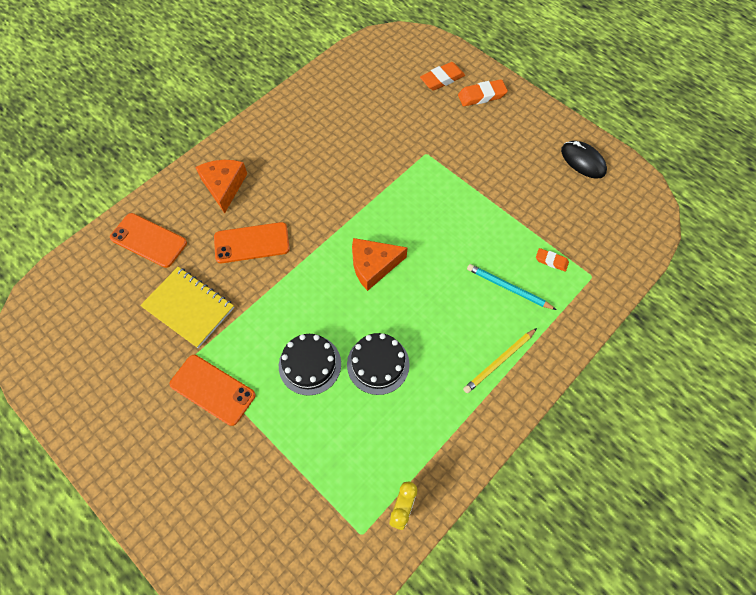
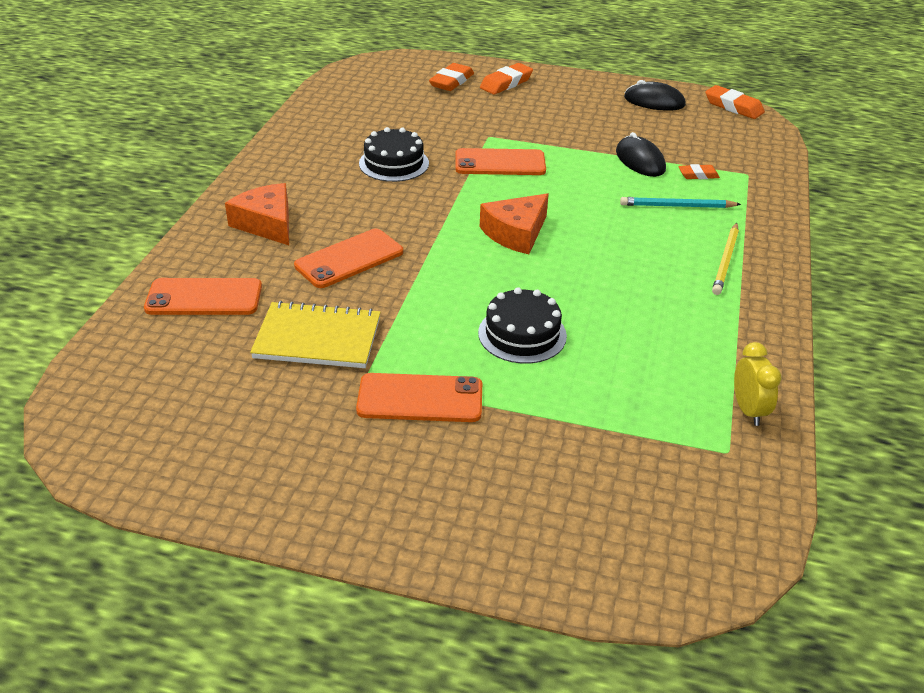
camera: 30 degrees left, 25 degrees down
black cake [347,333,410,395] -> black cake moved to [359,127,429,182]
none -> orange phone [455,148,546,175]
none -> black mouse [616,132,666,177]
none -> orange eraser [705,85,765,119]

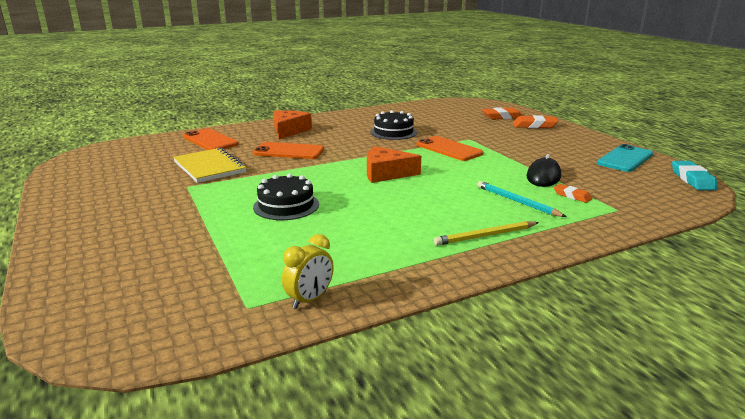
camera: 50 degrees right, 15 degrees down
orange phone [356,373,482,422] -> none
black mouse [624,80,686,111] -> turquoise phone [597,144,653,172]
orange eraser [705,85,765,119] -> turquoise eraser [672,161,718,190]

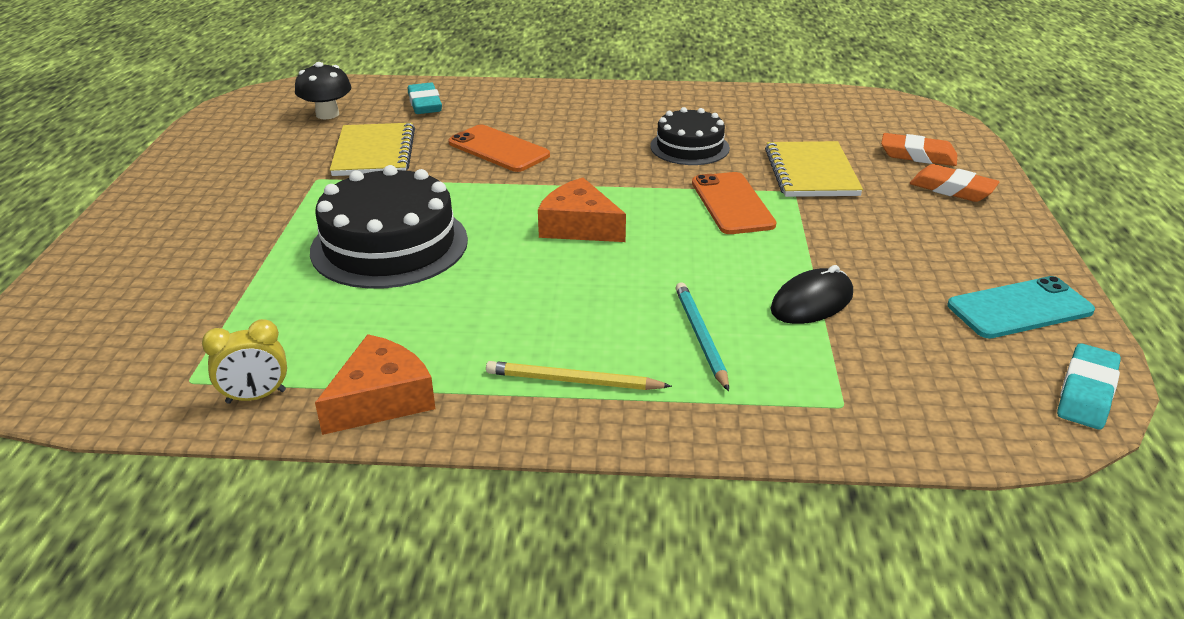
camera: 30 degrees right, 10 degrees up
orange phone [183,128,239,150] -> turquoise eraser [408,82,442,114]
black cake [253,174,319,220] -> black cake [310,165,468,289], size x1.66
orange cheese [273,110,312,139] -> orange cheese moved to [315,334,435,435]
orange eraser [554,184,592,203] -> none
none -> black mushroom [295,62,352,119]
none -> yellow notebook [765,141,863,197]

